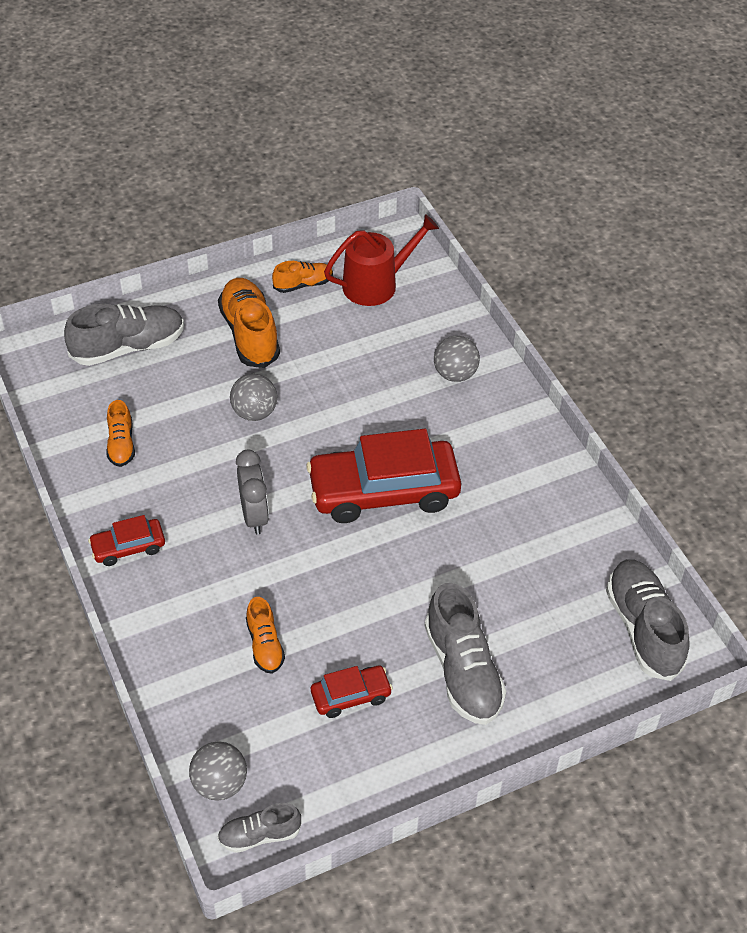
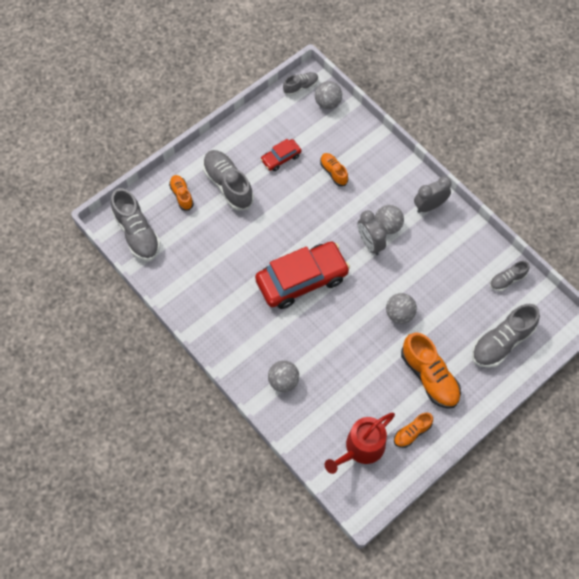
camera: 165 degrees right, 15 degrees up
red car [88,515,165,566] -> grey clock [414,176,451,213]
orange shoe [107,400,135,467] -> orange shoe moved to [169,175,194,211]
none -> grey ball [375,205,404,234]
none -> grey shoe [490,261,530,291]

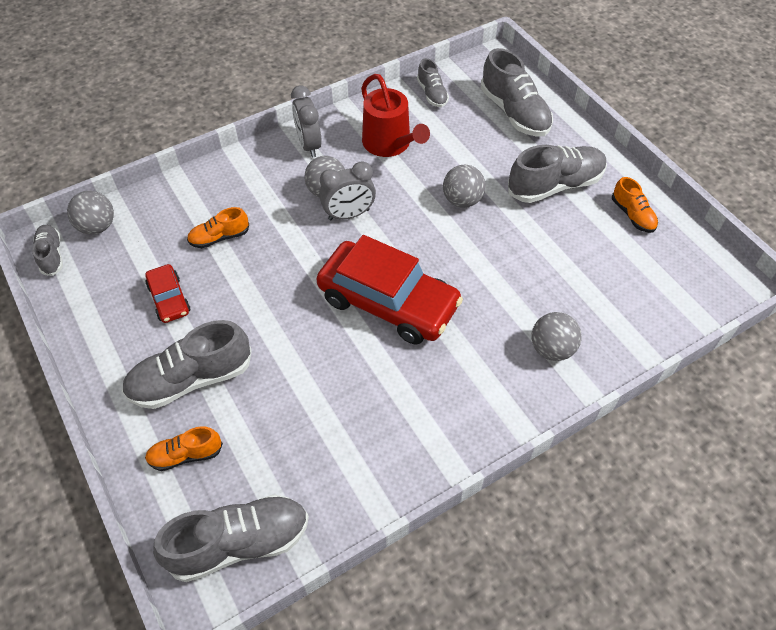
camera: 80 degrees left, 10 degrees down
red car [255,241,350,309] -> red car turned 135 degrees clockwise [316,235,463,345]
red watering can [325,413,395,474] -> red watering can moved to [361,74,430,157]
orange shoe [401,333,461,409] -> grey shoe [508,145,607,203]

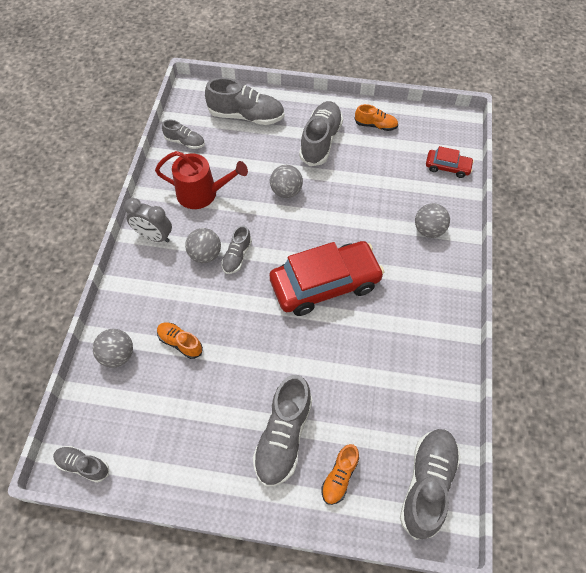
camera: 50 degrees left, 5 degrees up
grey ball [67,191,114,235] -> grey ball moved to [93,329,133,368]
red car [145,264,190,323] -> red car moved to [426,146,474,178]
orange shoe [187,207,249,248] -> orange shoe turned 105 degrees clockwise [157,322,203,359]
grey clock [319,161,376,220] -> grey shoe [221,225,252,274]

